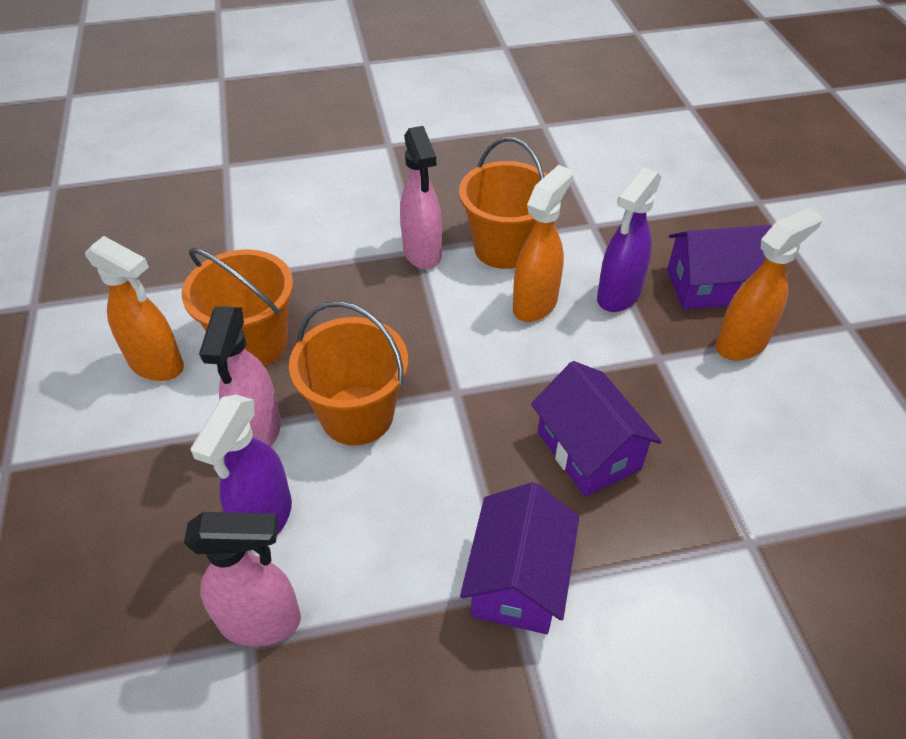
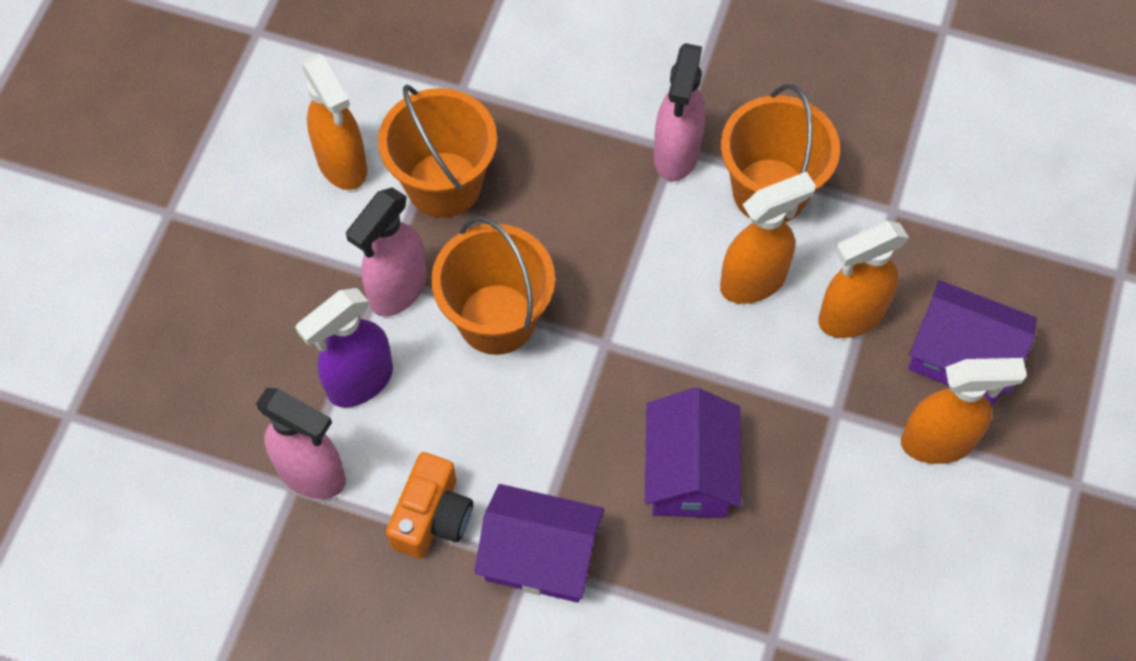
camera: 30 degrees right, 15 degrees up
purple house [460,482,579,634] -> purple house turned 60 degrees clockwise [474,484,604,603]
purple spray bottle [597,167,662,312] -> orange spray bottle [818,221,909,338]
none -> orange camera [386,452,473,559]

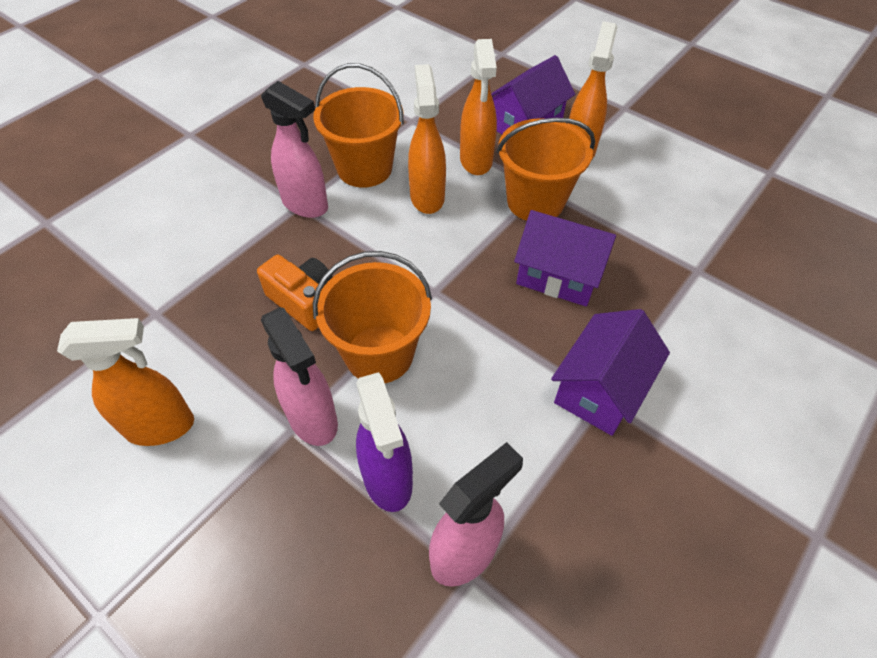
camera: 70 degrees left, 10 degrees down
orange bucket [378,85,497,218] -> orange bucket moved to [497,118,595,221]
orange camera [386,452,473,559] -> orange camera moved to [257,255,333,331]

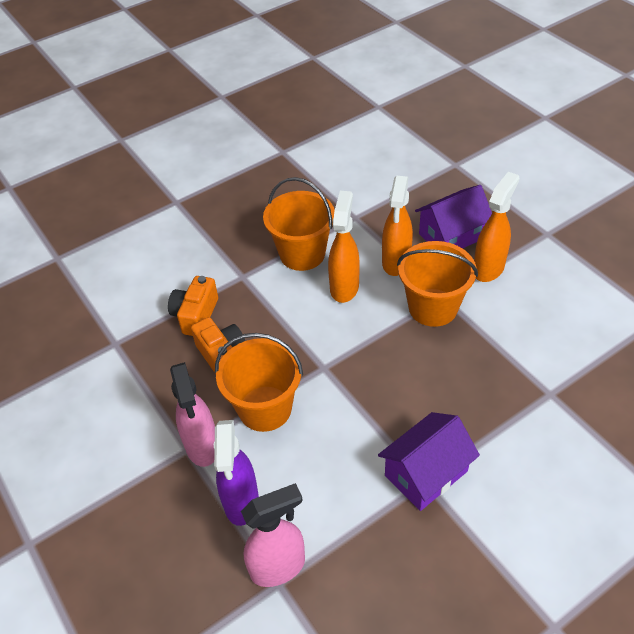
camera: 20 degrees right, 5 degrees down
orange spray bottle [57,318,194,446] -> none
pink spray bottle [261,81,328,218] -> none
purple house [514,210,616,306] -> none
none -> orange camera [168,276,218,336]

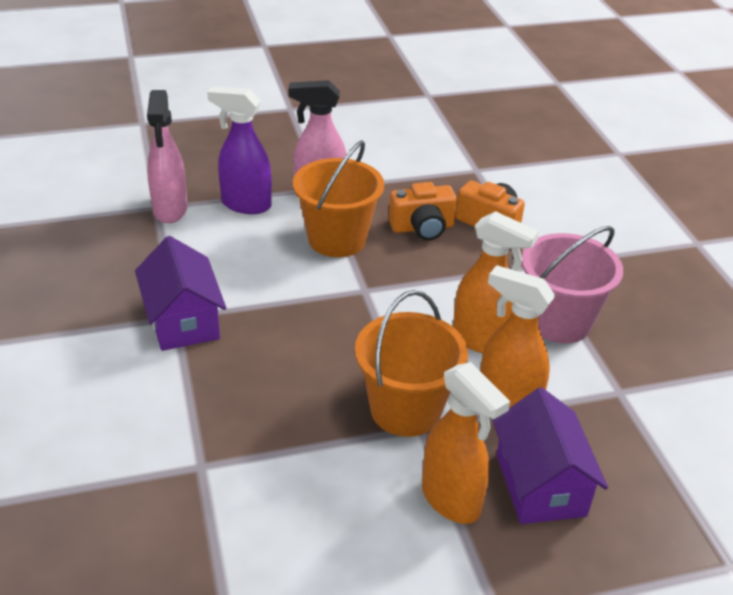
camera: 105 degrees right, 10 degrees down
orange bucket [263,177,335,271] -> pink bucket [522,226,623,343]

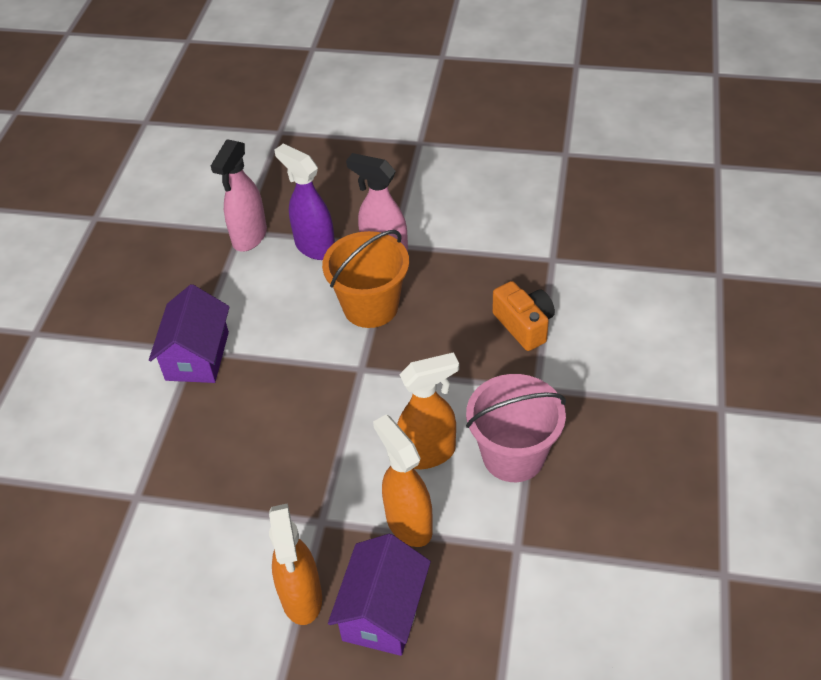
camera: 30 degrees right, 10 degrees up
orange bucket [355,290,468,437] -> none
orange camera [389,182,457,241] -> none
orange spray bottle [453,211,539,354] -> orange spray bottle turned 75 degrees counterclockwise [397,352,459,469]

